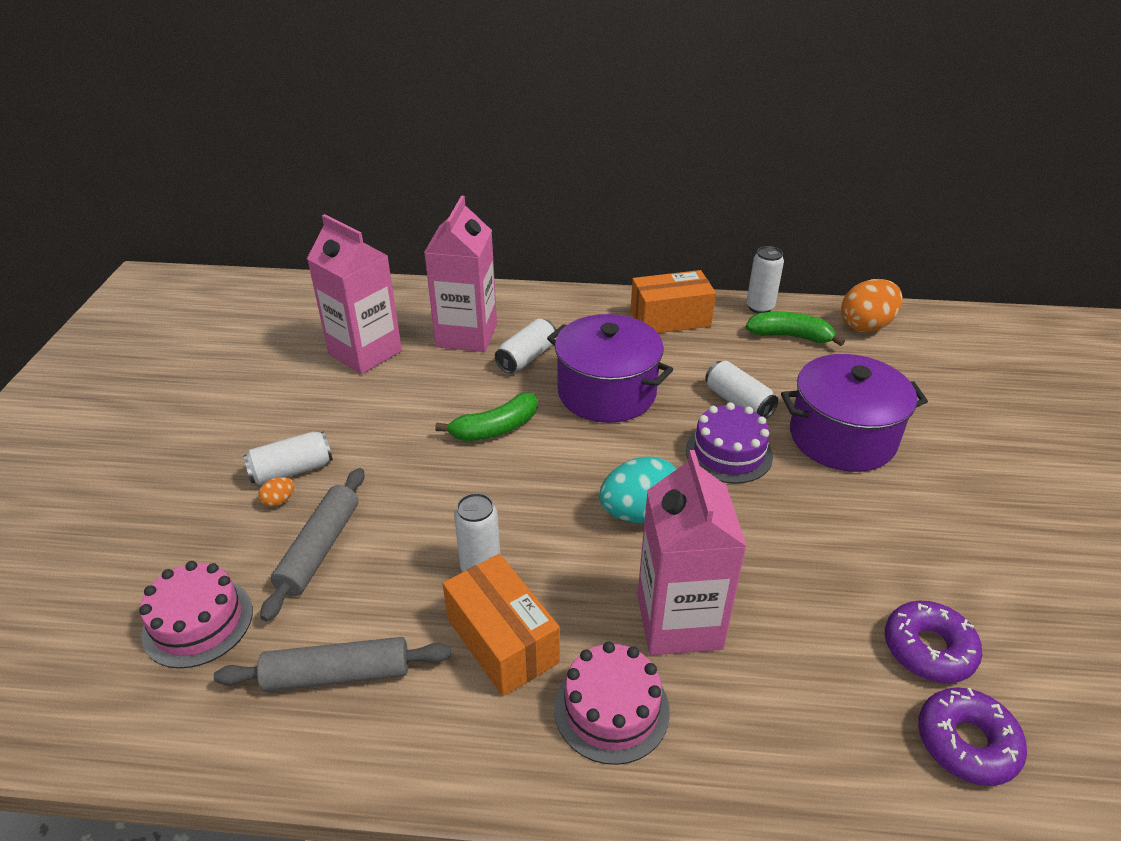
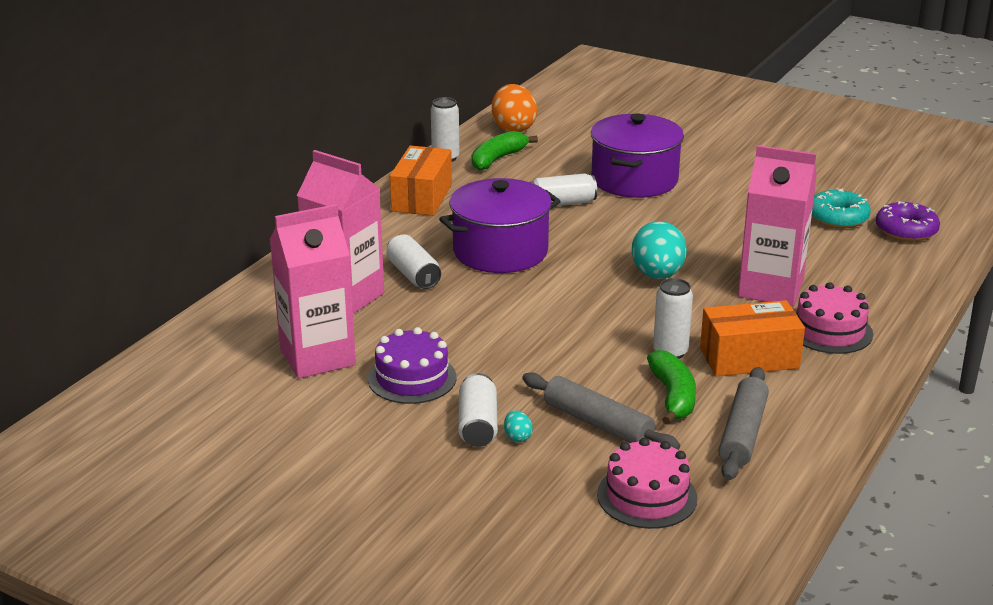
camera: 65 degrees left, 10 degrees down
orange egg [258,477,294,507] -> turquoise egg [504,410,533,442]
green banana [435,392,538,441] -> green banana moved to [647,350,696,425]
purple cake [686,402,773,484] -> purple cake moved to [368,327,456,404]
purple donut [885,601,982,683] -> turquoise donut [812,188,871,228]

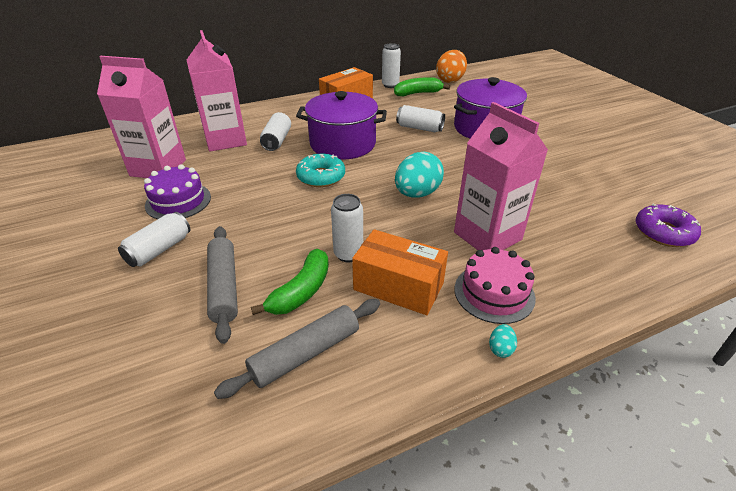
camera: 35 degrees right, 10 degrees up
turquoise egg [504,410,533,442] -> turquoise egg moved to [489,324,517,358]
pink cake [597,438,697,529] -> none
turquoise donut [812,188,871,228] -> turquoise donut moved to [296,154,345,187]

